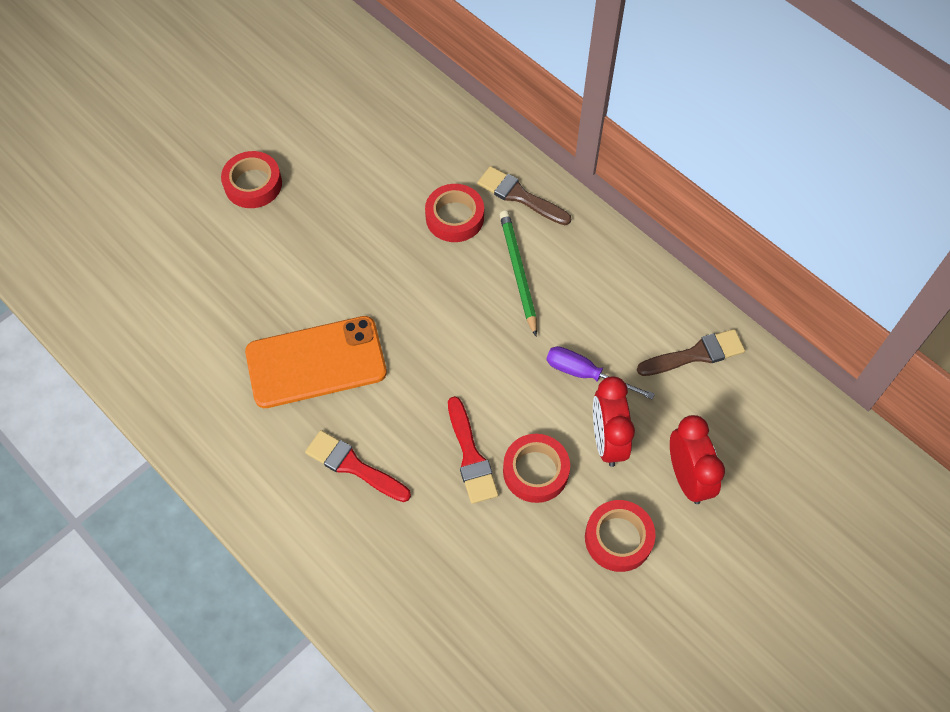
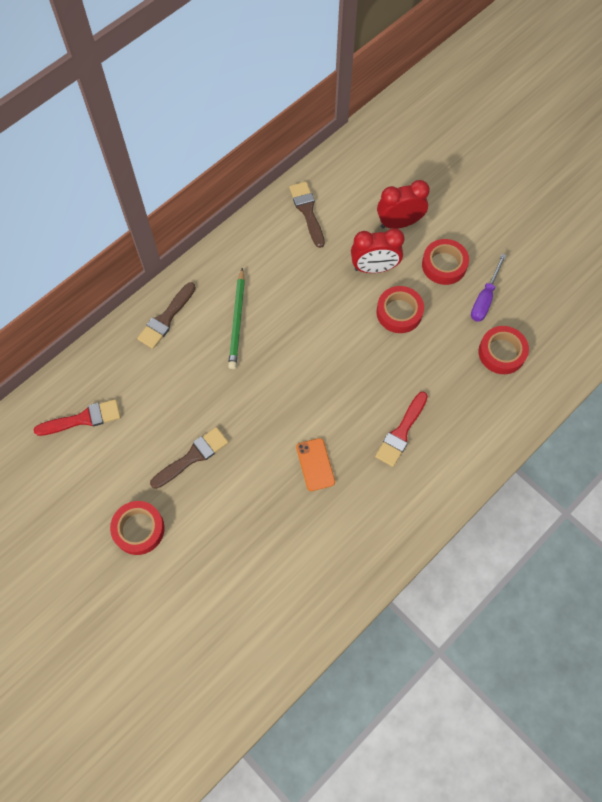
camera: 90 degrees left, 5 degrees up
orange phone [245,316,387,408] -> orange phone [296,438,335,491], size x0.49
red tape [425,184,484,242] -> red tape moved to [478,326,529,374]
red brush [448,396,498,504] -> red brush moved to [34,399,121,436]
green pencil [500,211,537,336] -> green pencil turned 75 degrees counterclockwise [228,268,245,369]
purple screwdriver [546,346,655,400] -> purple screwdriver moved to [471,254,506,322]
none -> brown brush [150,427,229,489]

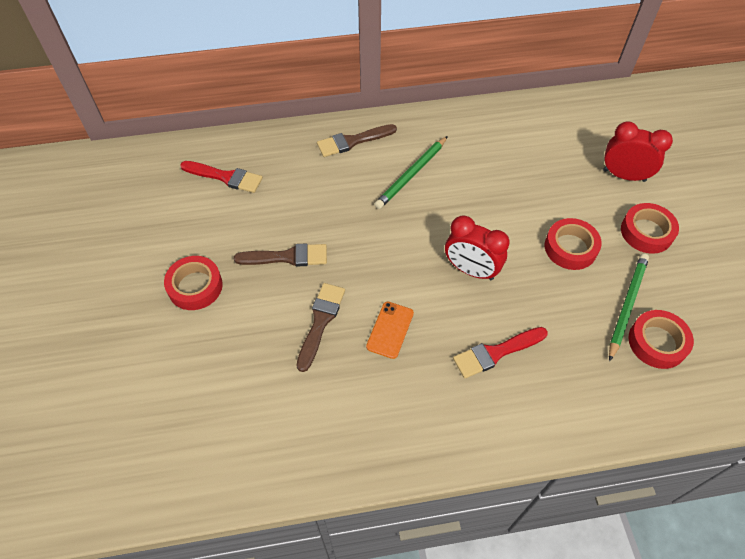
camera: 35 degrees right, 10 degrees down
brown brush [289,182,325,248] -> brown brush moved to [297,283,345,372]
red clock [351,228,404,273] -> red clock moved to [445,215,510,280]
purple screwdriver [471,254,506,322] -> none
none -> green pencil [609,253,649,362]

